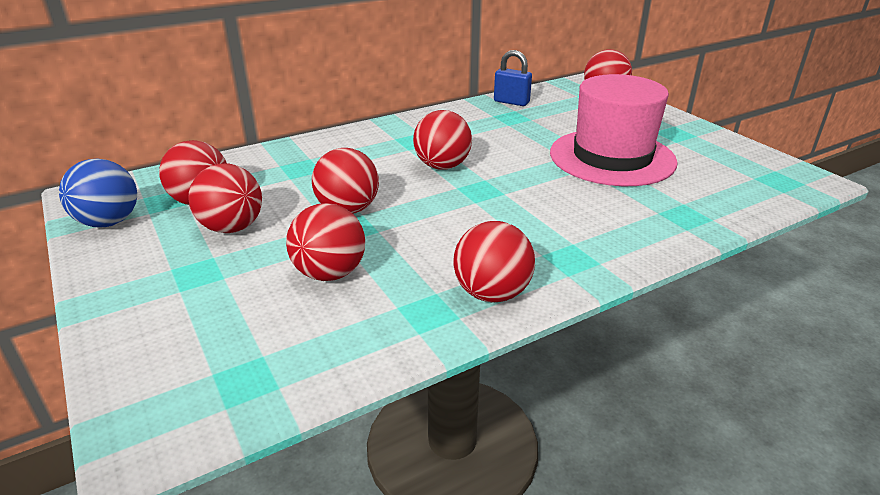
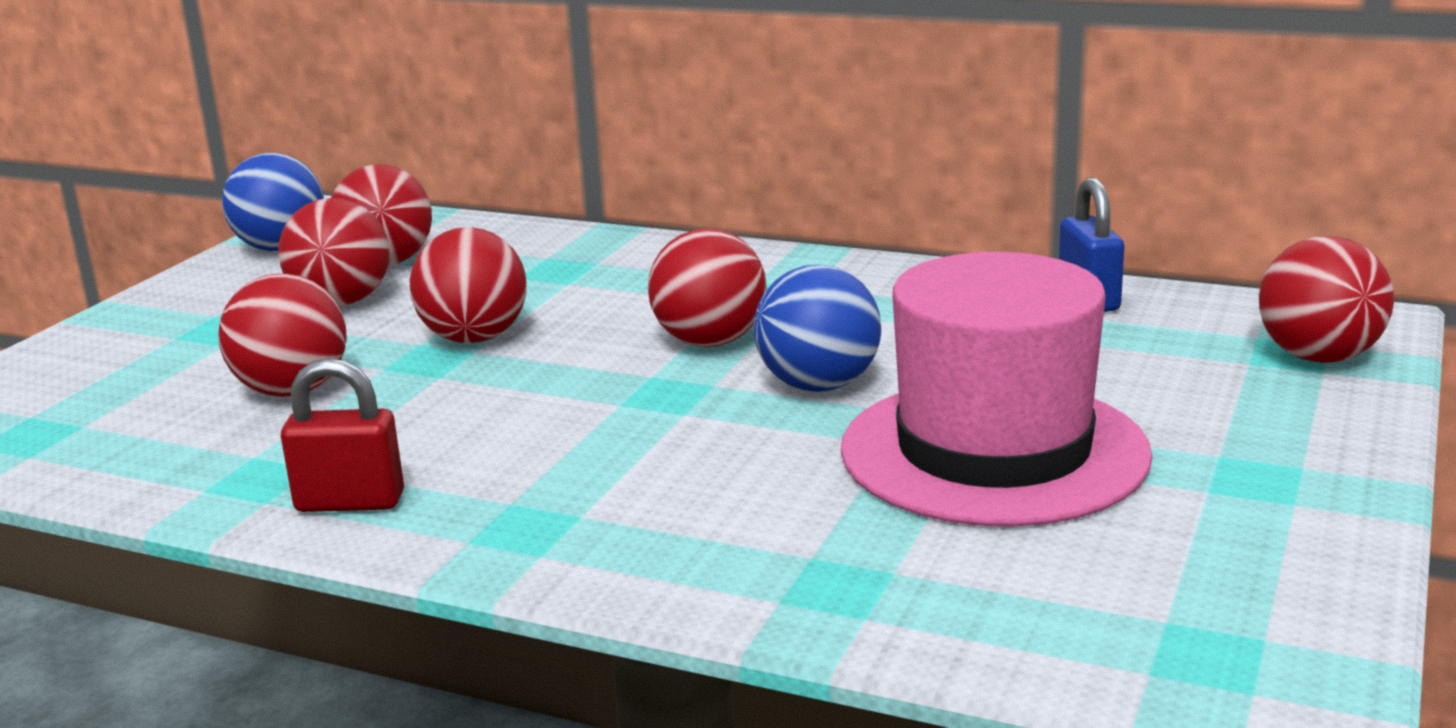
camera: 55 degrees right, 10 degrees down
red ball [453,221,535,303] -> red padlock [281,358,404,512]
none -> blue ball [754,265,881,392]

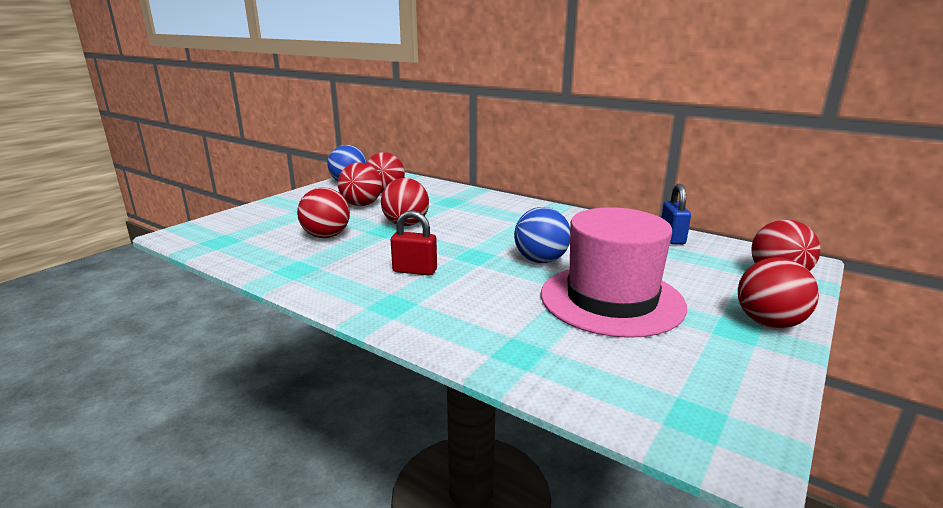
camera: 10 degrees right, 0 degrees up
red padlock [281,358,404,512] -> red padlock moved to [391,210,437,276]
red ball [648,228,767,347] -> red ball moved to [738,258,819,328]

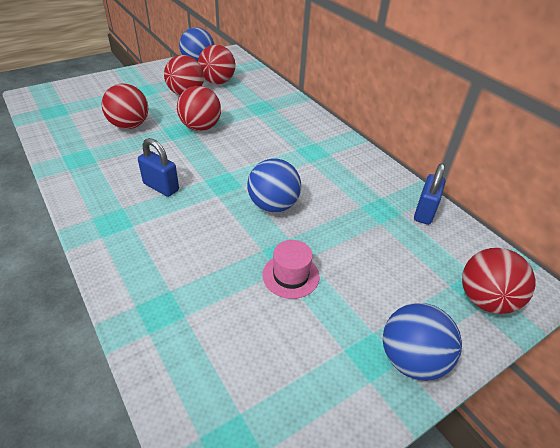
camera: 20 degrees right, 20 degrees up
red padlock [391,210,437,276] -> blue padlock [138,138,179,197]
pink hat [541,207,687,338] -> pink hat [262,240,320,299], size x0.42
red ball [738,258,819,328] -> blue ball [383,303,462,381]

